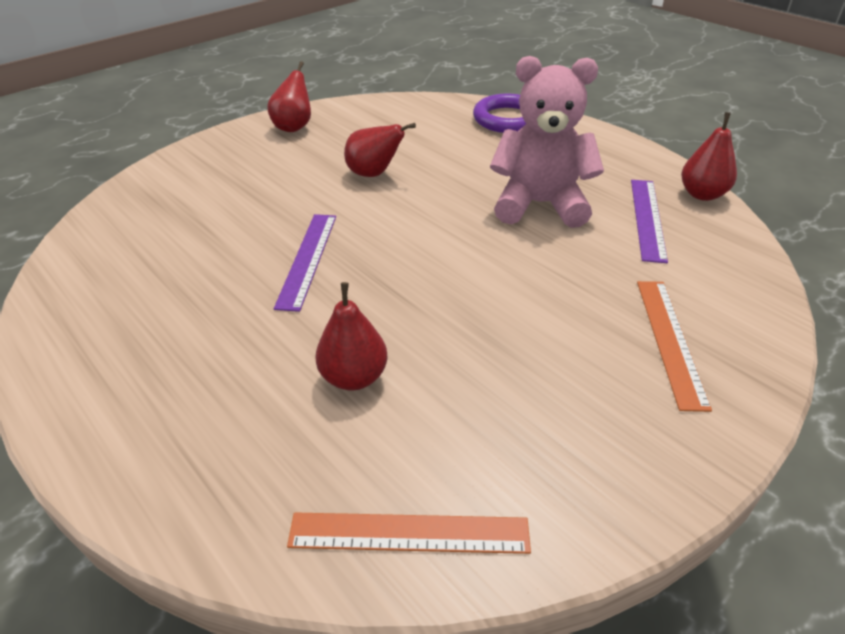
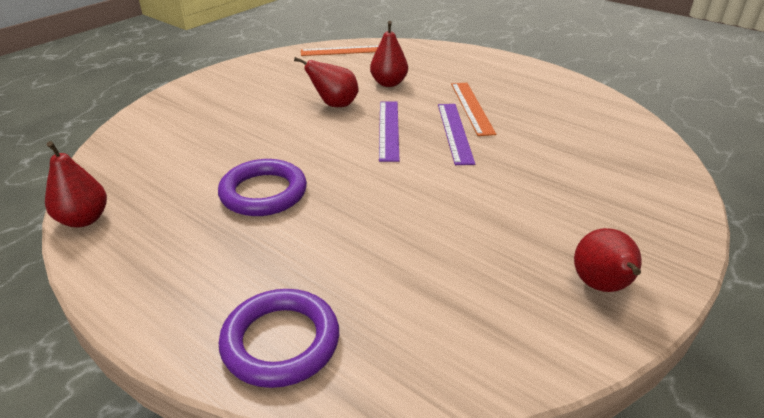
camera: 170 degrees right, 5 degrees down
red pear [344,123,416,177] -> red pear moved to [294,57,359,107]
pink teddy bear [490,56,604,228] -> purple ring [218,159,307,216]
purple ruler [631,180,668,263] -> purple ruler moved to [379,101,400,162]
orange ruler [637,281,712,412] -> orange ruler moved to [451,83,496,136]

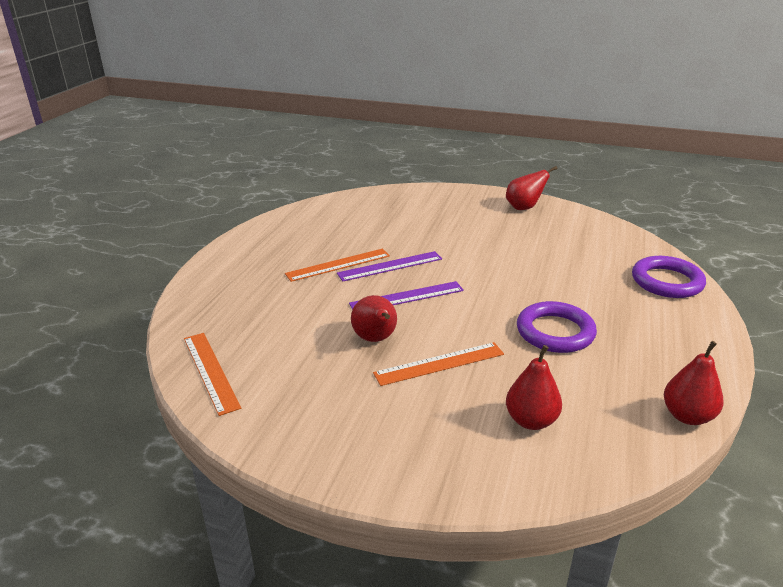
camera: 110 degrees left, 5 degrees down
red pear [370,21,408,87] -> red pear moved to [506,345,562,430]
none -> orange ruler [373,342,504,386]

